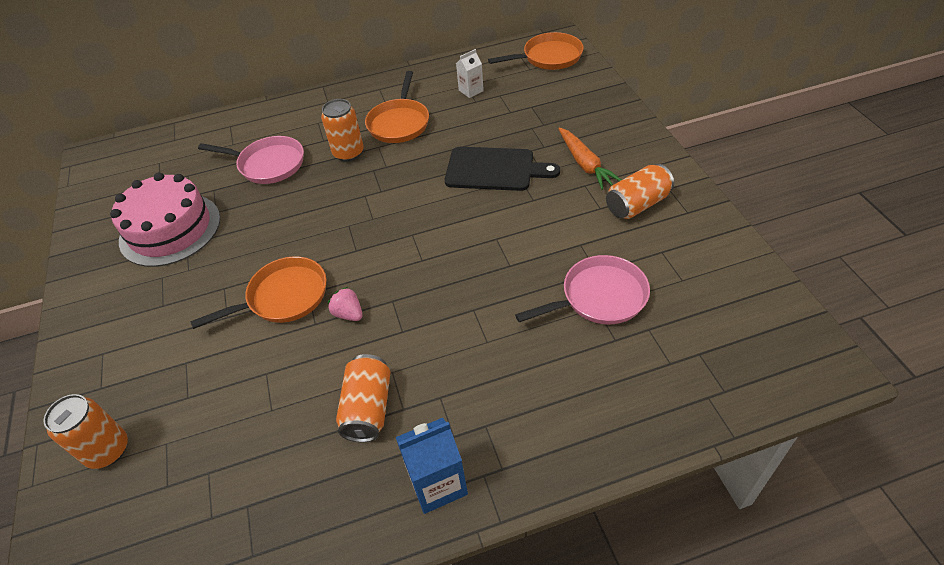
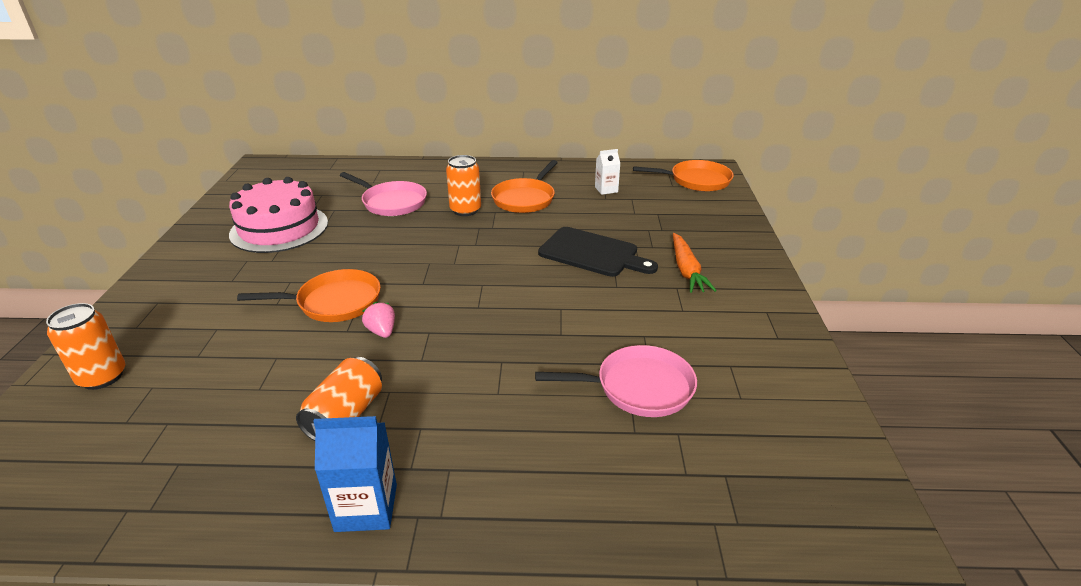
camera: 15 degrees right, 15 degrees down
orange can [606,164,674,219] -> none

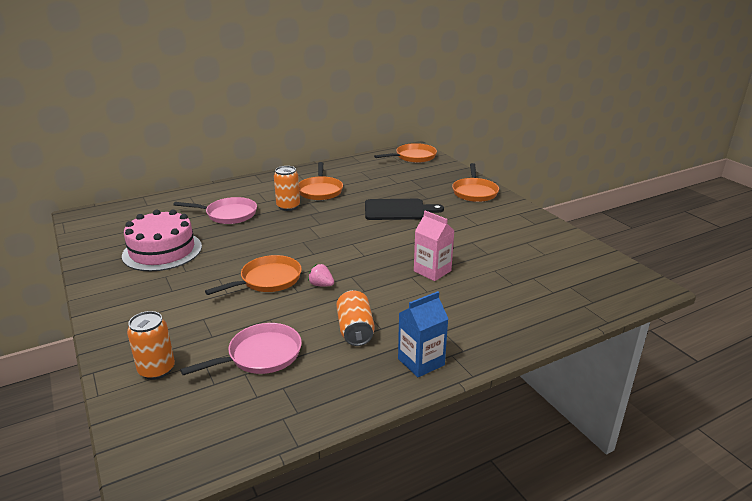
camera: 30 degrees left, 5 degrees down
pink pan [535,345,697,417] -> pink pan moved to [180,323,302,375]
white carton [595,149,620,195] -> none
orange carrot [673,233,717,293] -> none
none -> pink carton [414,210,454,281]
none -> orange pan [452,163,499,202]

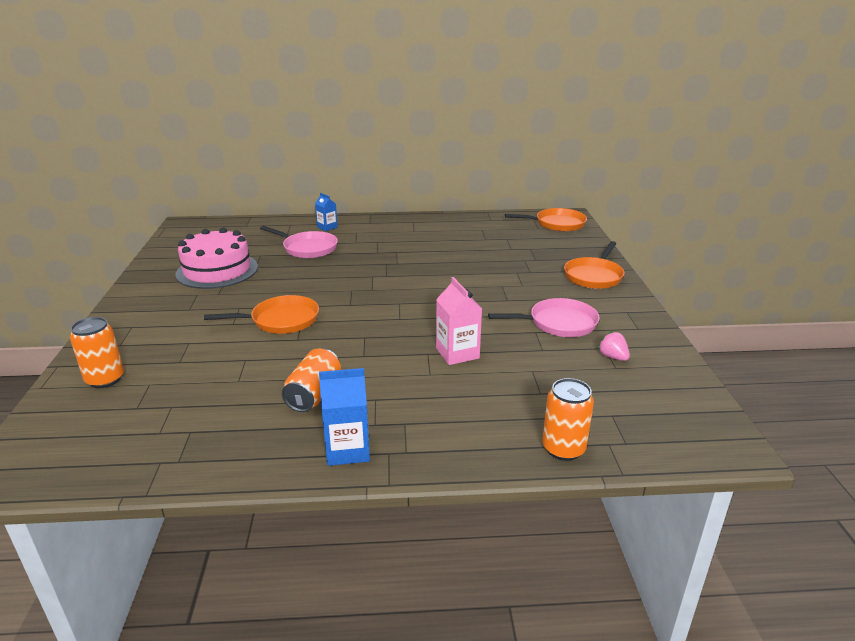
camera: 25 degrees right, 0 degrees up
pink pan [180,323,302,375] -> pink pan moved to [488,298,600,337]
orange can [274,166,300,211] -> orange can moved to [542,378,594,461]
orange pan [299,162,343,200] -> none
pink strawberry [308,264,334,286] -> pink strawberry moved to [598,331,630,361]
black cutting board [365,199,444,220] -> none
none -> blue carton [315,193,338,231]

